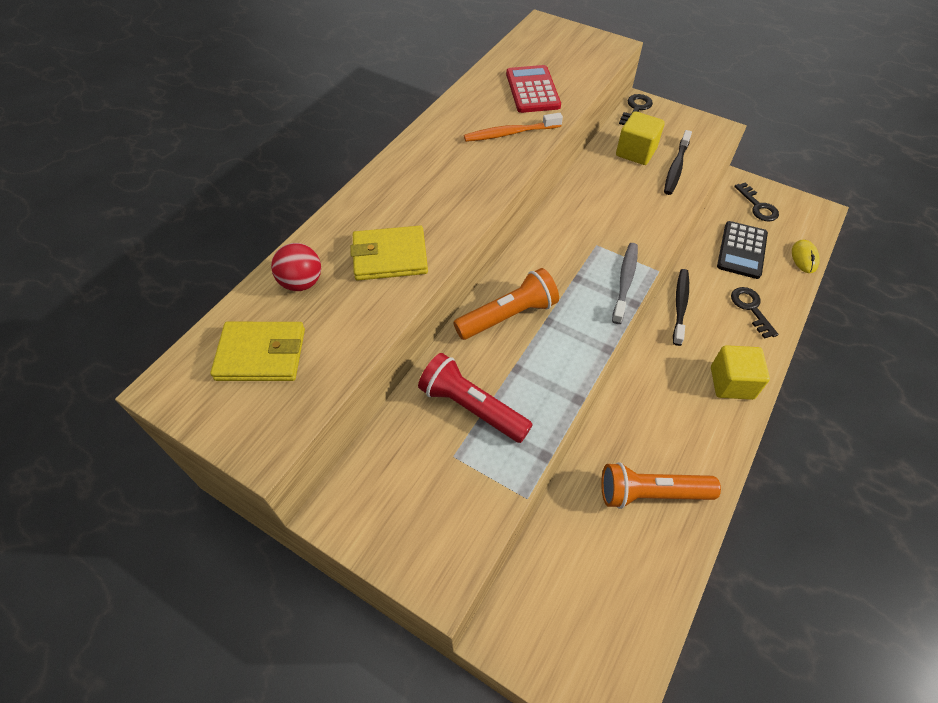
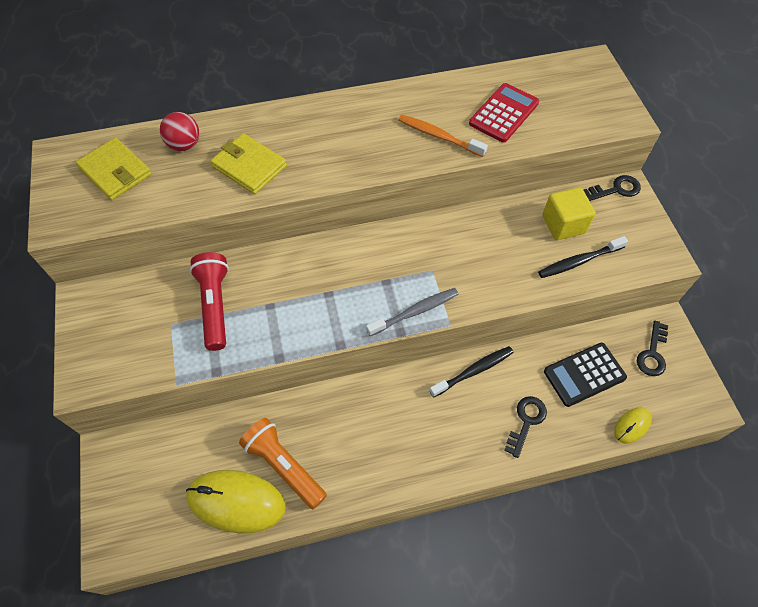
camera: 45 degrees right, 5 degrees up
orange flashlight [453,268,559,340] -> none
yellow cube [711,345,770,400] -> none
none -> yellow mouse [186,470,286,534]

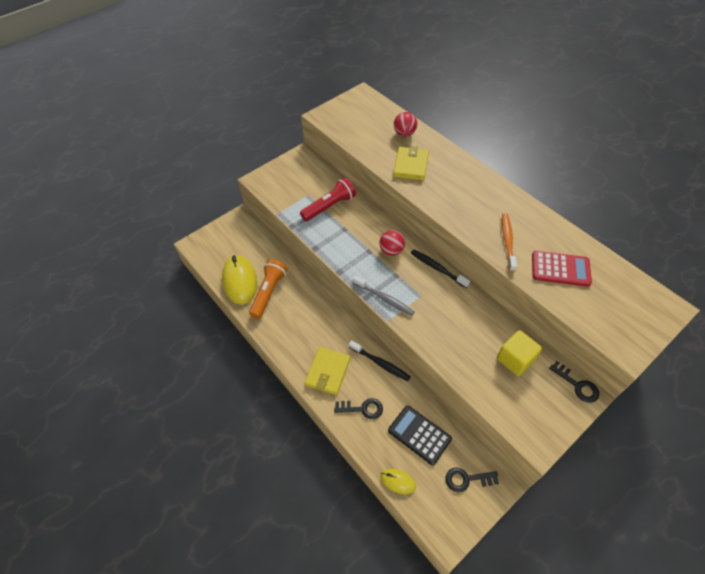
camera: 65 degrees right, 5 degrees down
yellow wallet [76,138,152,200] -> yellow wallet moved to [305,347,350,395]
black toothbrush [538,236,628,278] -> black toothbrush moved to [411,249,470,288]
none -> red ball [380,230,405,256]

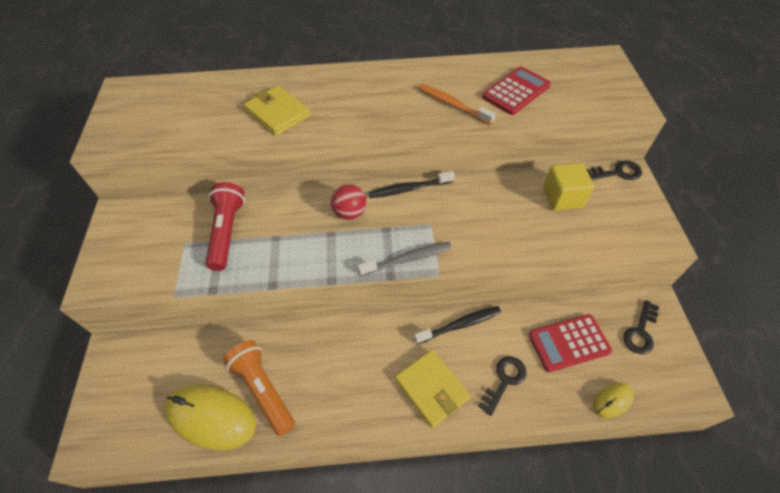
camera: 55 degrees left, 0 degrees up
black calculator [388,405,452,465] -> red calculator [529,314,612,372]
red ball [394,112,417,137] -> none

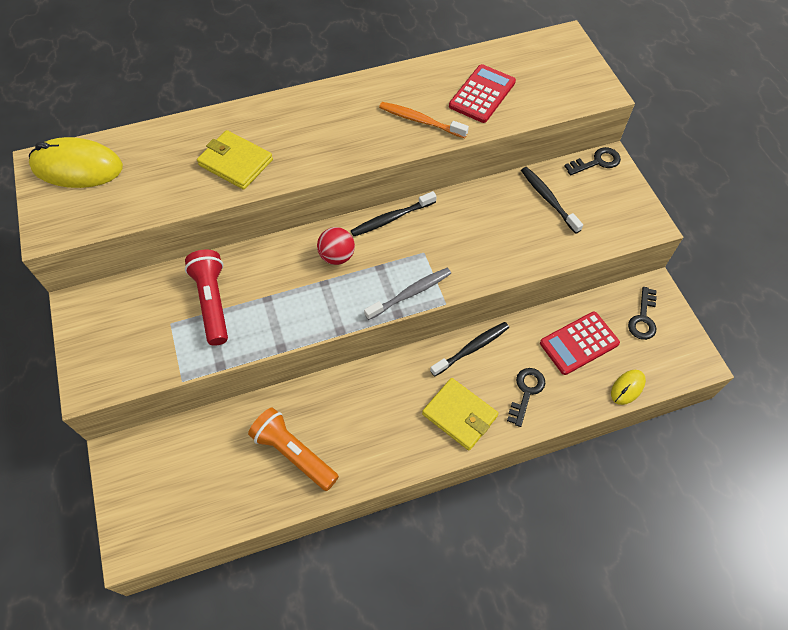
camera: 15 degrees left, 5 degrees up
yellow mouse [165,384,256,450] -> yellow mouse moved to [29,137,123,188]
yellow cube [543,163,594,211] -> black toothbrush [521,167,583,234]

